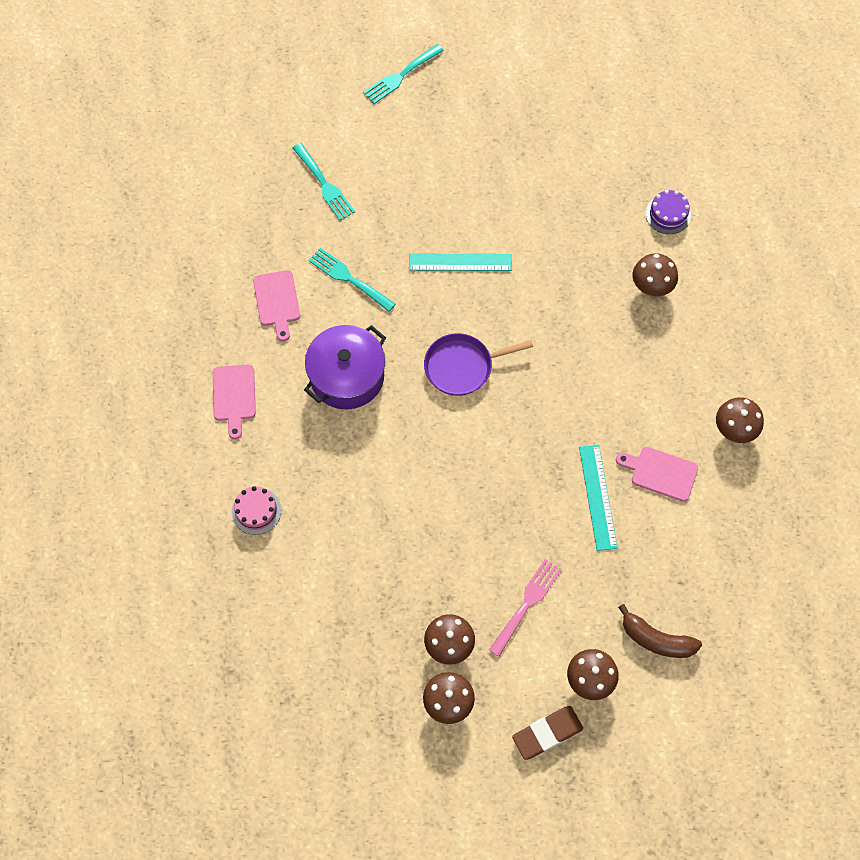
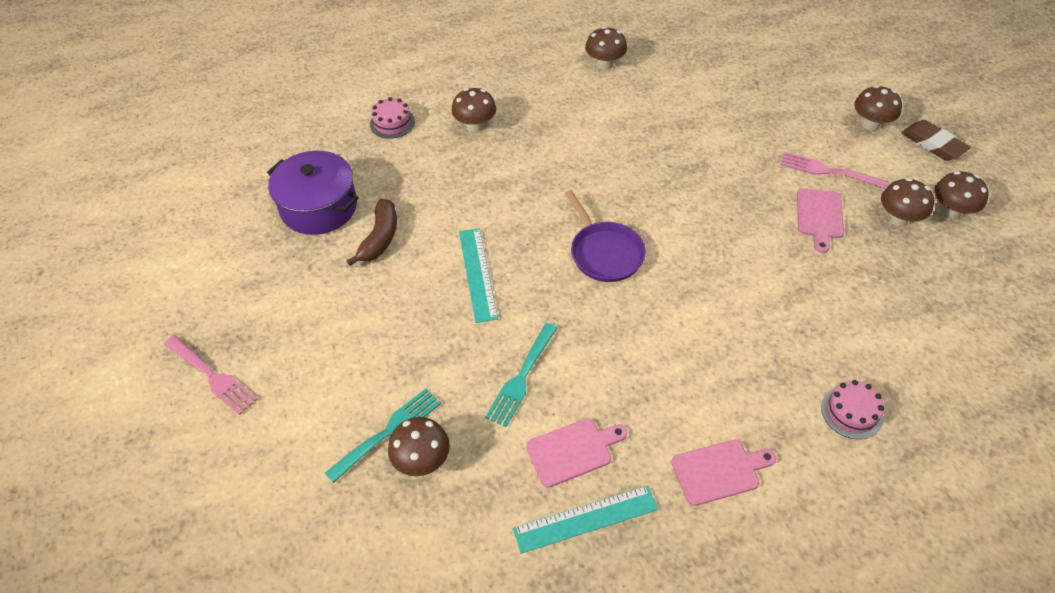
camera: 100 degrees left, 15 degrees down
purple pot [304,325,386,409] -> purple pot moved to [267,151,359,235]
turquoise fork [363,44,444,104] -> pink fork [164,335,258,415]
turquoise ruler [579,445,617,551] -> turquoise ruler moved to [513,485,658,554]
pink cutting board [616,447,698,502] -> pink cutting board moved to [797,188,844,253]
brown banana [618,604,702,658] -> brown banana moved to [347,199,397,266]
purple cake [646,190,691,234] -> pink cake [370,97,415,139]
none -> brown mushroom [388,417,450,476]

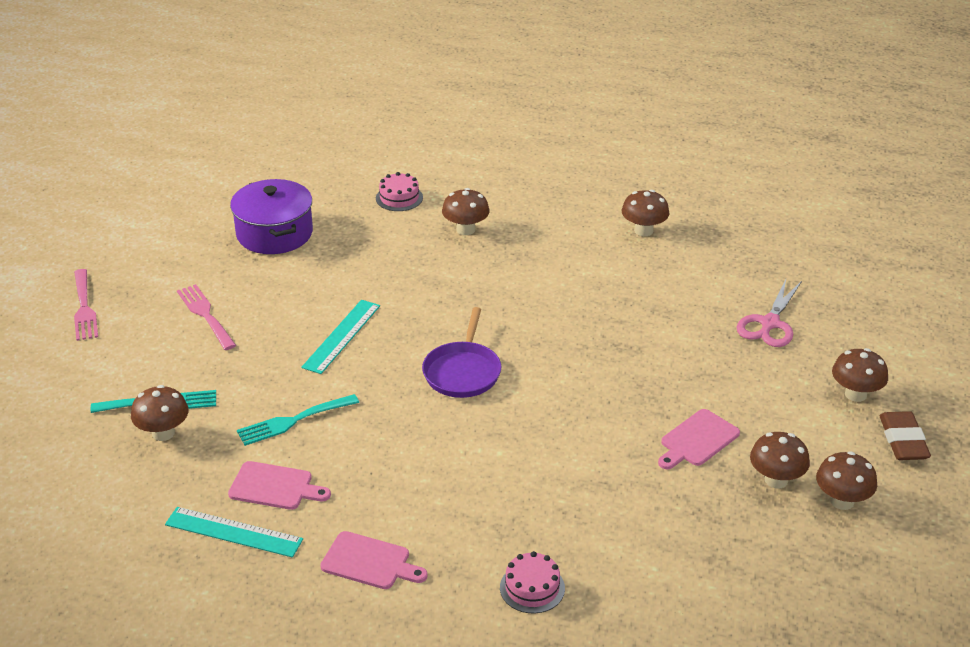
camera: 35 degrees right, 15 degrees down
brown banana [347,199,397,266] -> none
pink fork [780,152,889,189] -> pink fork moved to [177,284,236,350]
none -> pink scissors [737,279,802,347]

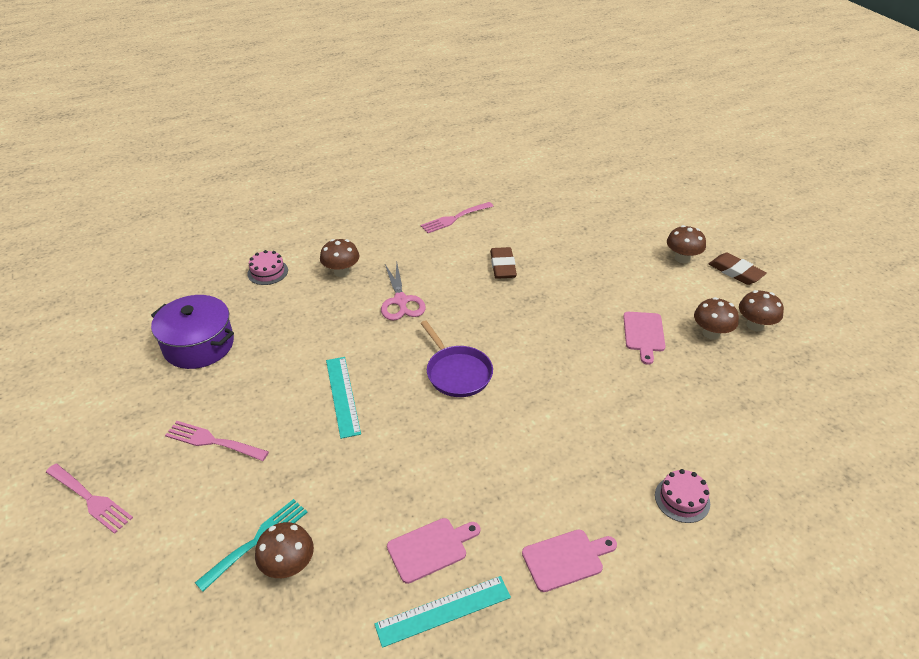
camera: 40 degrees left, 5 degrees up
turquoise fork [237,394,359,446] -> none
brown mushroom [622,190,669,236] -> pink fork [421,202,493,233]
pink scissors [737,279,802,347] -> pink scissors moved to [381,263,426,321]
none -> brown eraser [490,247,517,279]

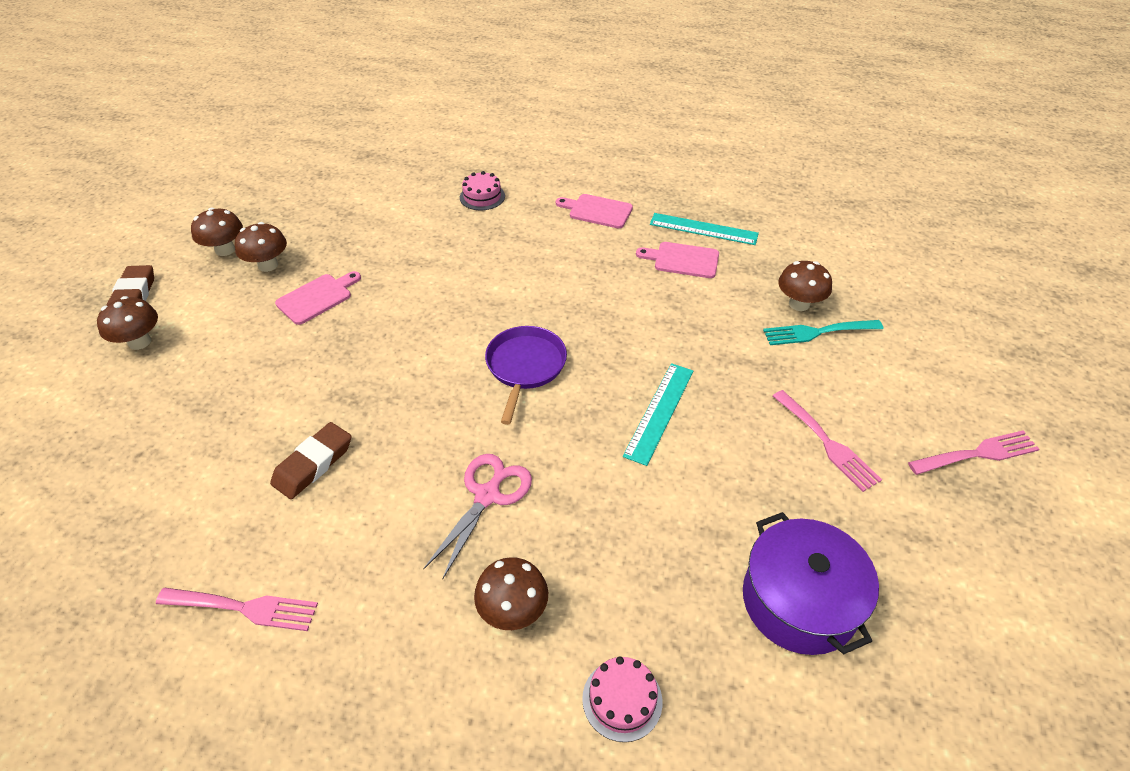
camera: 140 degrees left, 5 degrees up
pink fork [46,464,133,534] -> pink fork turned 90 degrees clockwise [908,430,1039,475]

